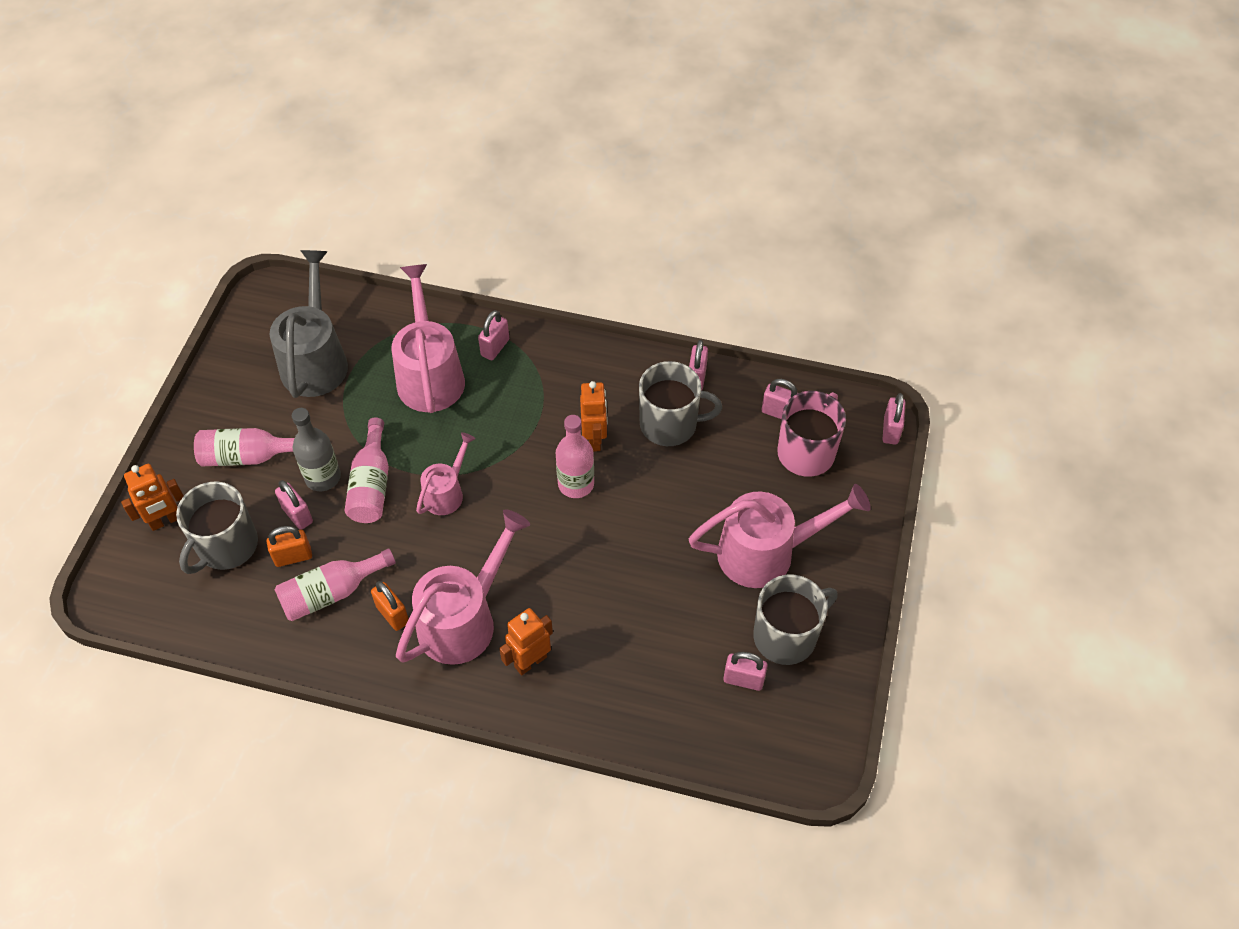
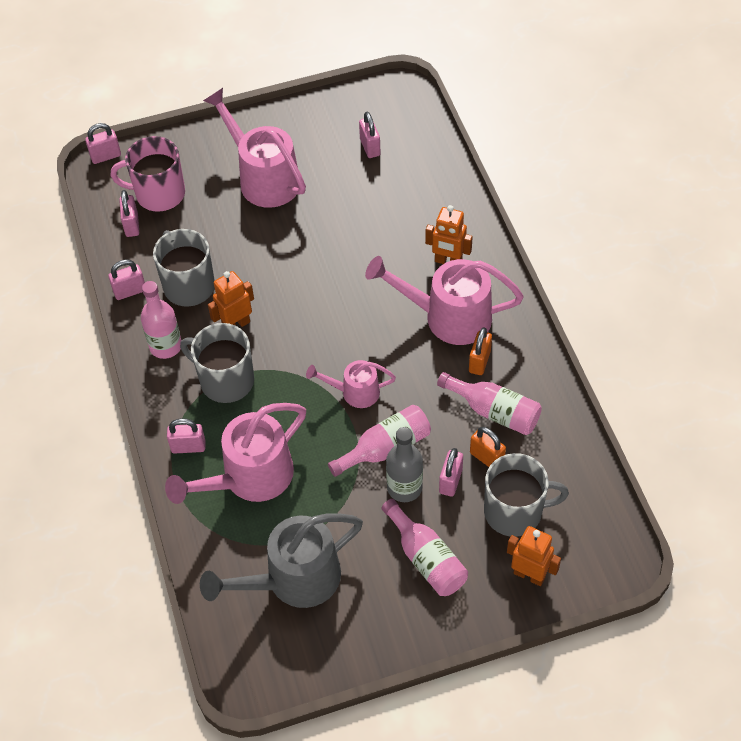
camera: 120 degrees left, 0 degrees up
pink bottle [556,415,594,498] -> pink bottle moved to [141,281,182,359]
grey mug [753,574,838,665] -> grey mug moved to [180,323,254,403]

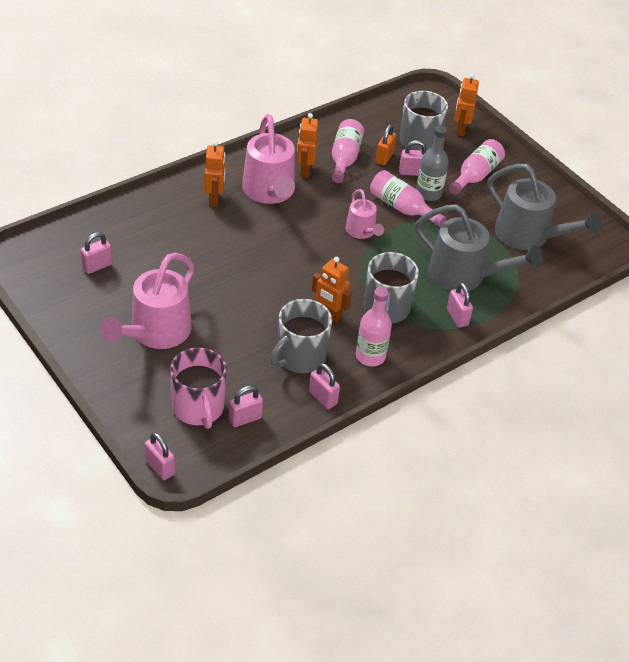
camera: 115 degrees left, 10 degrees down
pink watering can [165,403,306,504] -> grey watering can [415,204,543,291]
orange padlock [469,327,492,375] -> orange robot [297,113,319,178]

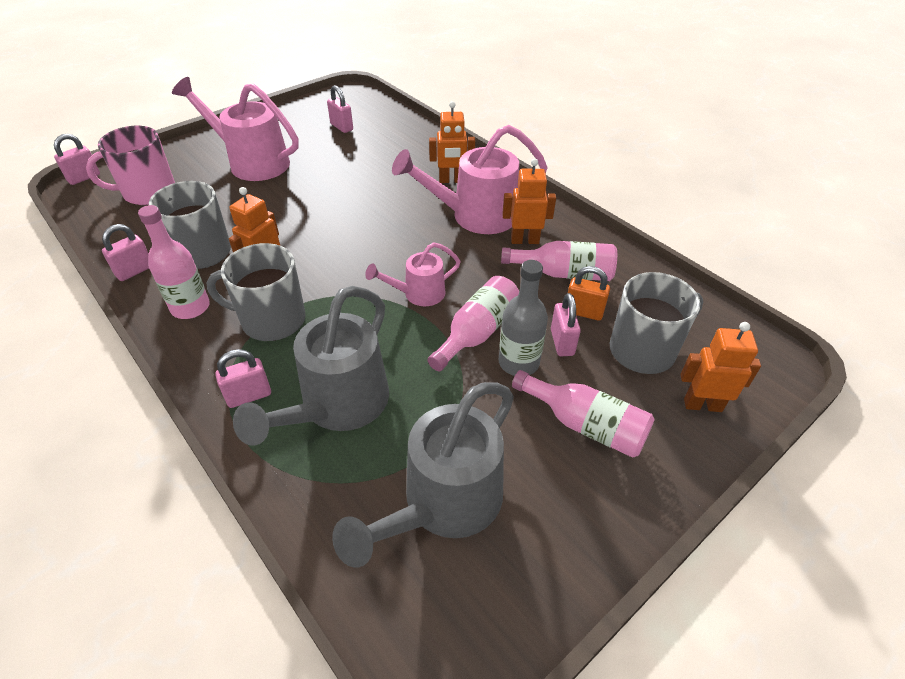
camera: 90 degrees right, 0 degrees up
pink padlock [229,385,263,427] -> none

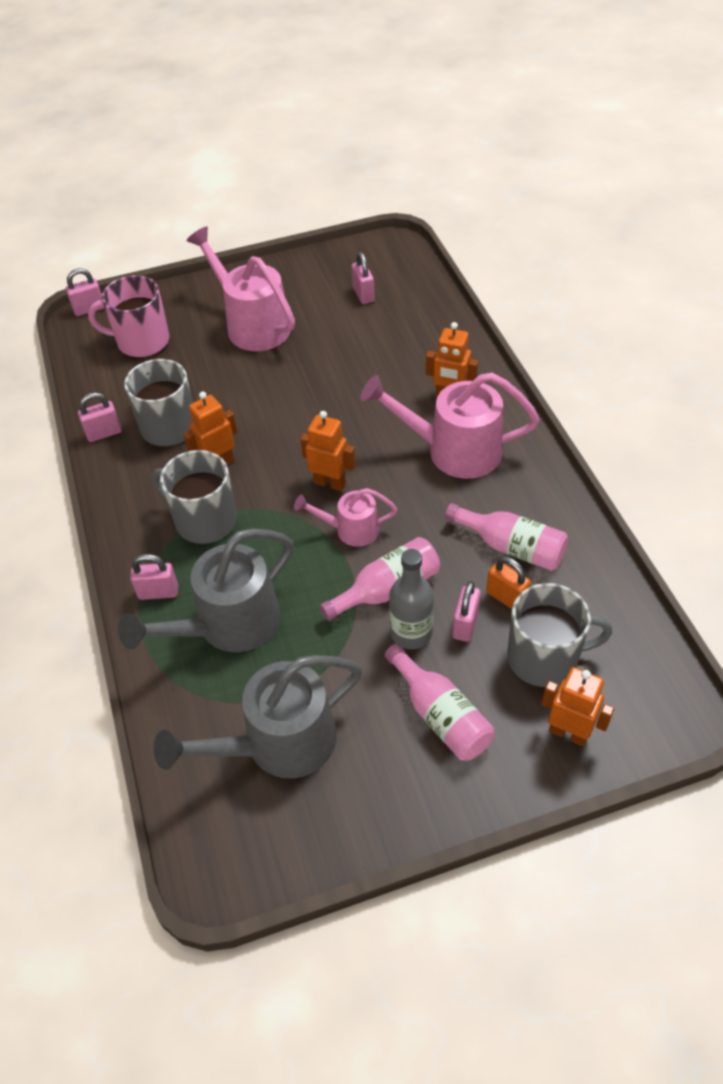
camera: 25 degrees right, 5 degrees up
pink bottle [138,205,210,319] -> none
orange robot [502,158,556,244] -> orange robot moved to [300,411,356,491]

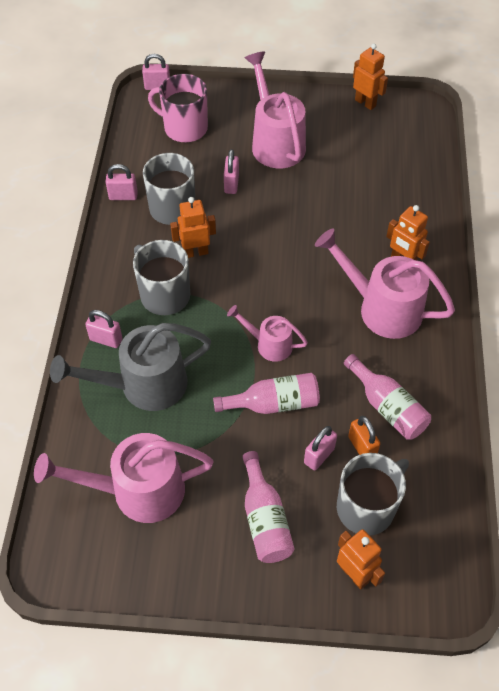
camera: 20 degrees right, 5 degrees up
grey watering can [154,655,362,778] -> pink watering can [34,433,214,523]
orange robot [300,411,356,491] -> orange robot moved to [353,43,388,110]
pink padlock [352,252,375,304] -> pink padlock moved to [224,149,239,194]
grey bottle [389,549,434,649] -> none
grey mug [507,583,612,687] -> grey mug turned 60 degrees counterclockwise [337,453,409,536]

